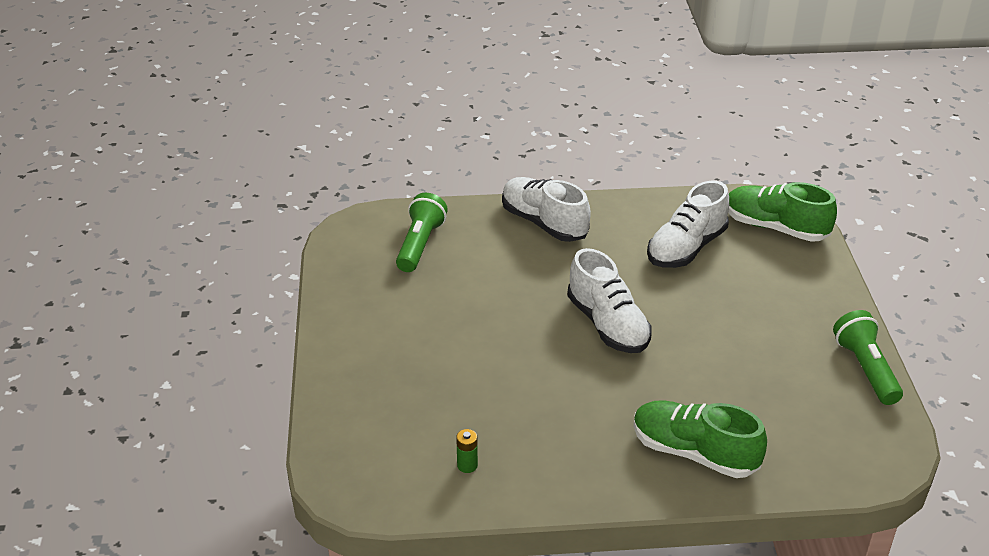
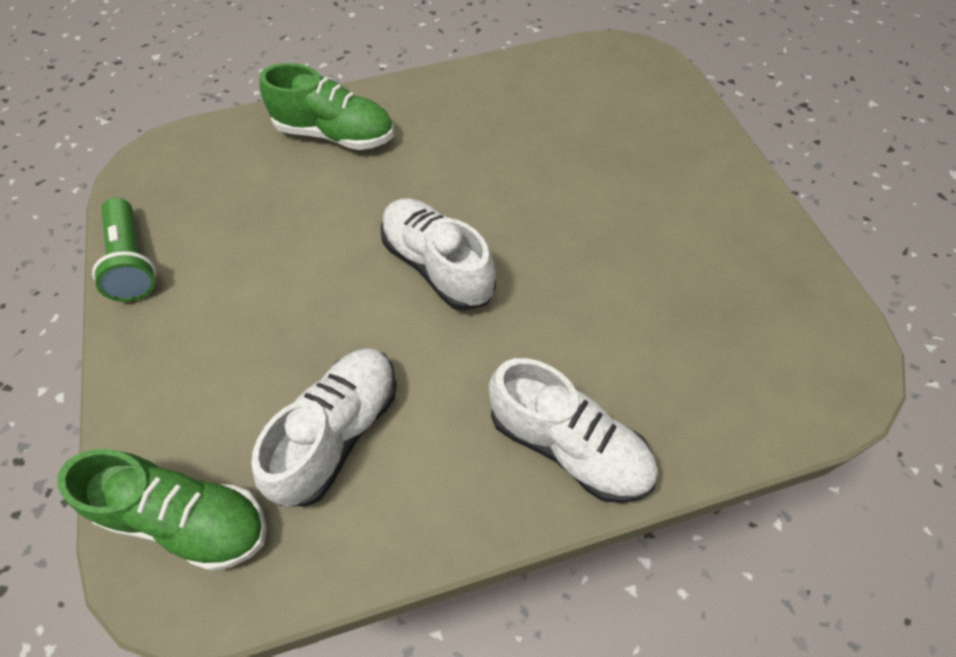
camera: 170 degrees right, 20 degrees up
green flashlight [396,193,448,272] -> none
green battery [456,429,478,473] -> none

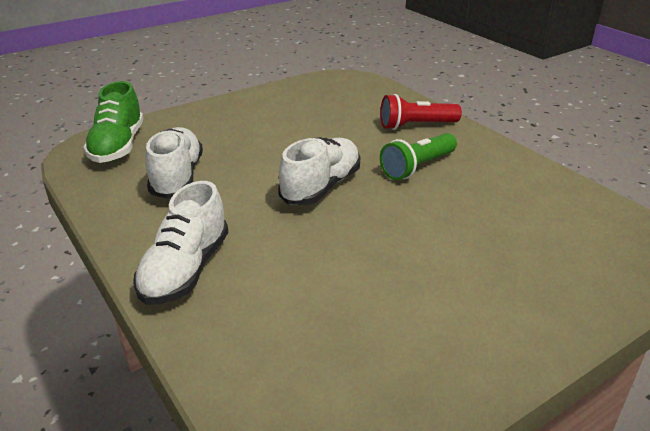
camera: 70 degrees right, 25 degrees down
green flashlight [92,198,156,302] -> green flashlight moved to [380,133,457,180]
white shoe [251,348,397,507] -> white shoe turned 105 degrees counterclockwise [145,127,203,199]
green shoe [260,63,394,150] -> red flashlight [380,94,462,130]

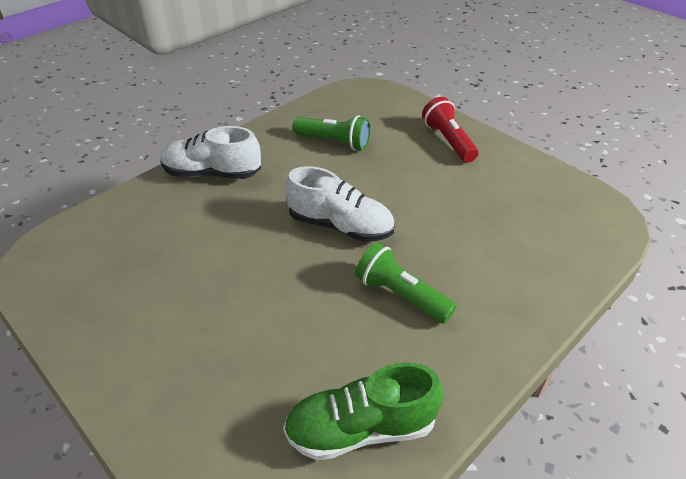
camera: 80 degrees right, 10 degrees up
green shoe [84,81,144,163] -> green shoe moved to [283,362,443,460]
white shoe [145,127,203,199] -> green flashlight [293,115,371,151]
red flashlight [380,94,462,130] -> red flashlight moved to [422,97,478,163]

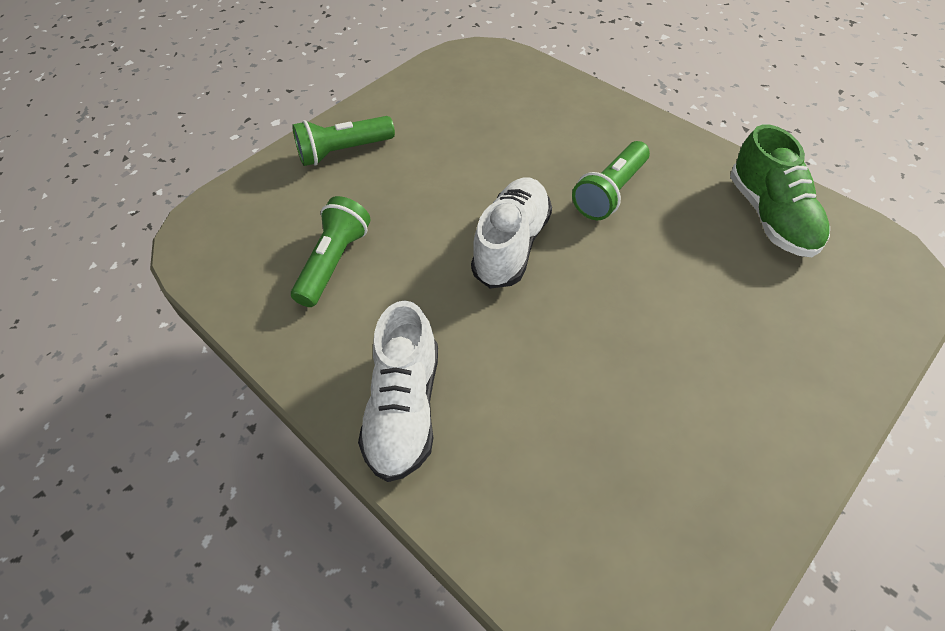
camera: 90 degrees left, 10 degrees up
red flashlight [422,97,478,163] -> green flashlight [292,116,395,166]

